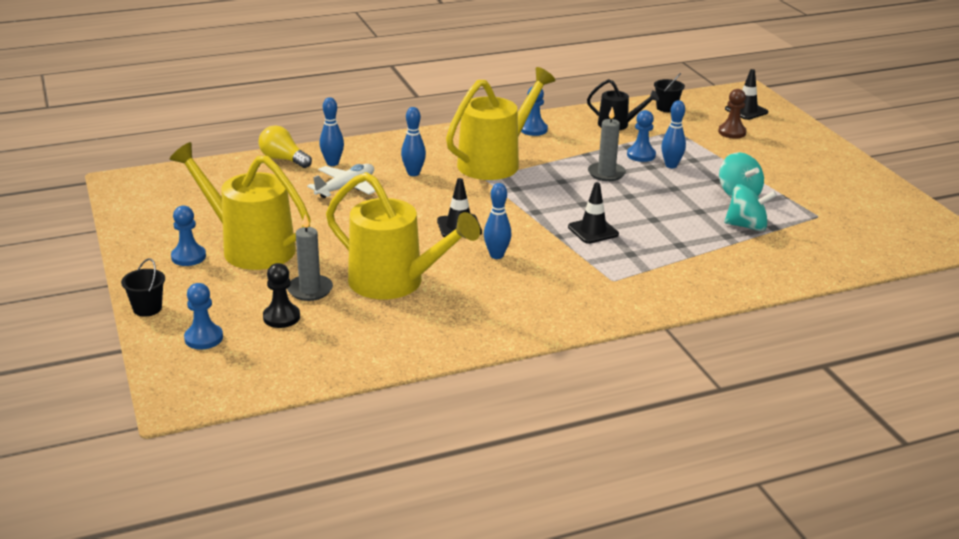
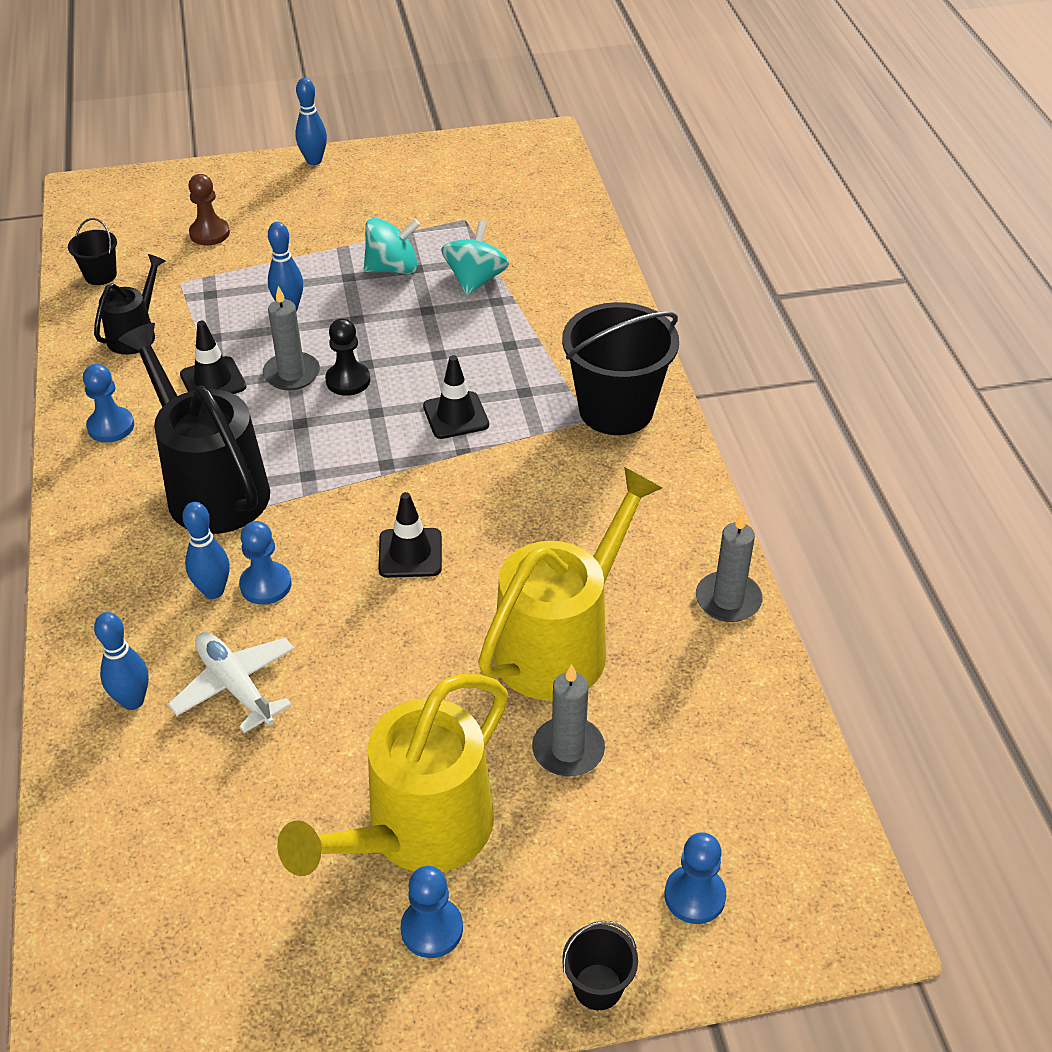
camera: 80 degrees left, 15 degrees up
yellow light bulb [259,125,312,168] -> none
black pawn [263,263,300,328] -> black pawn moved to [325,319,370,396]
yellow watering can [446,67,555,180] -> black watering can [118,323,270,534]
blue bowling pin [484,183,512,259] -> blue bowling pin moved to [295,78,327,165]
blue pawn [627,110,656,162] -> blue pawn moved to [239,521,291,605]
black traffic cone [725,69,768,120] -> black traffic cone moved to [180,321,246,394]
none -> black bucket [562,302,679,435]
none -> grey candle [696,512,762,622]

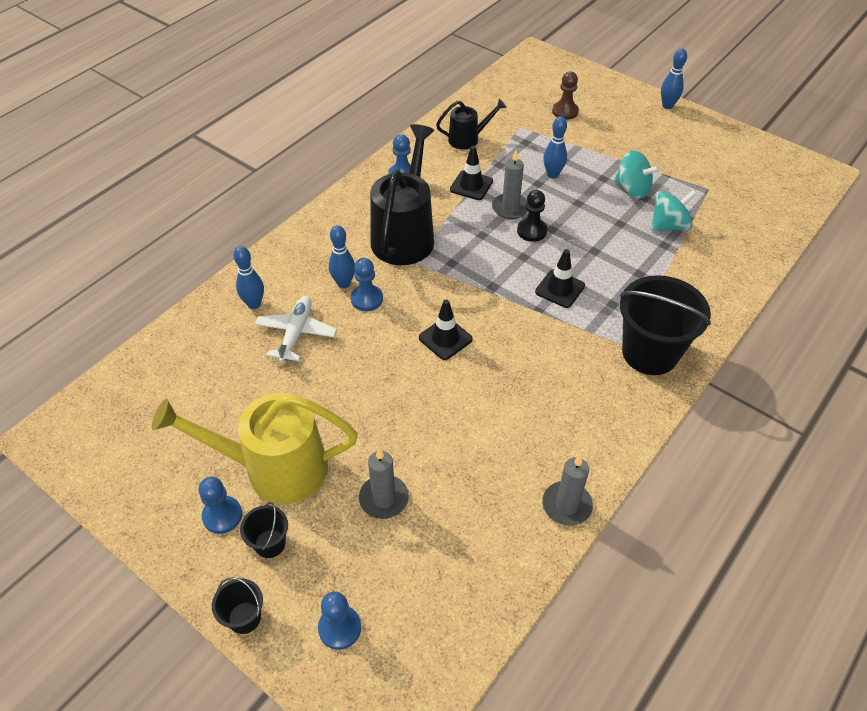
camera: 50 degrees right, 5 degrees up
black bucket [68,218,117,285] -> black bucket moved to [240,502,288,558]
yellow watering can [478,467,662,701] -> none

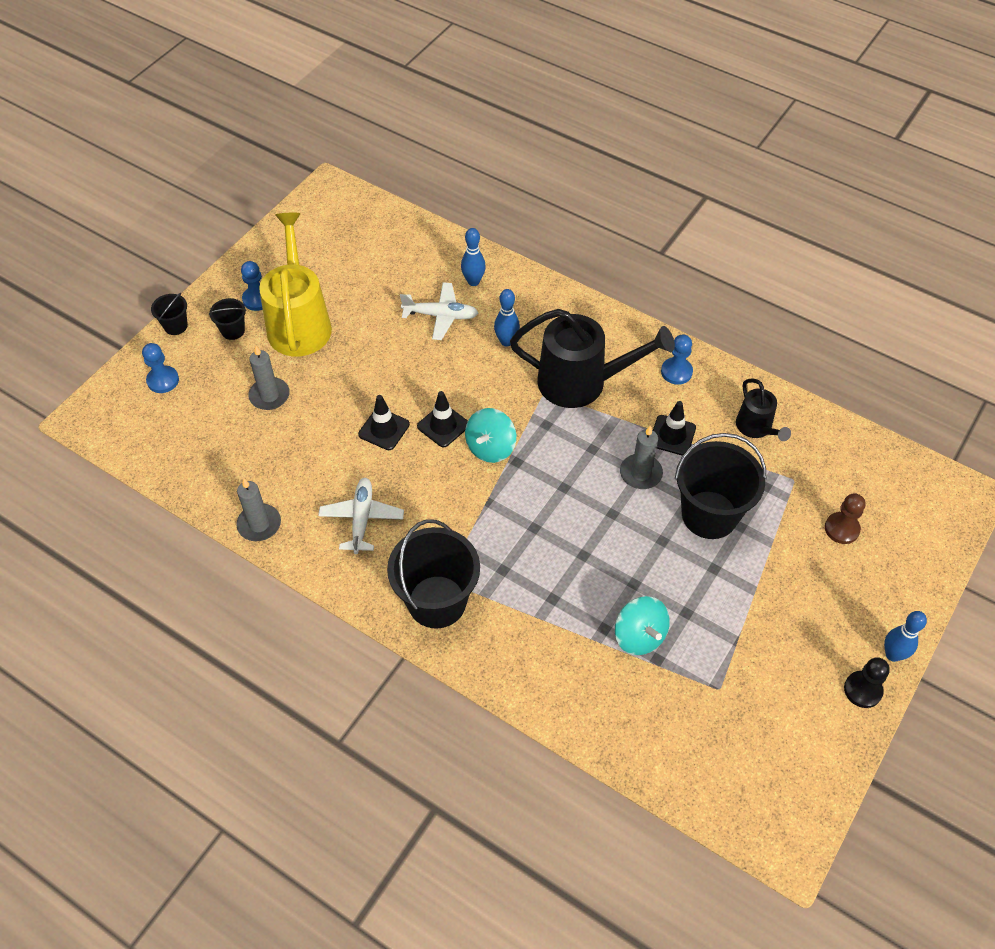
camera: 85 degrees right, 5 degrees up
blue pawn [351,258,383,311] -> none
black pawn [517,190,547,242] -> black pawn moved to [844,657,890,708]
black traffic cone [535,249,585,308] -> black traffic cone moved to [358,395,410,450]
blue bowling pin [543,116,567,178] -> black bucket [675,433,766,539]
turquoise spinning top [614,150,660,199] -> turquoise spinning top moved to [465,408,516,463]
none -> white plane [318,477,404,554]

